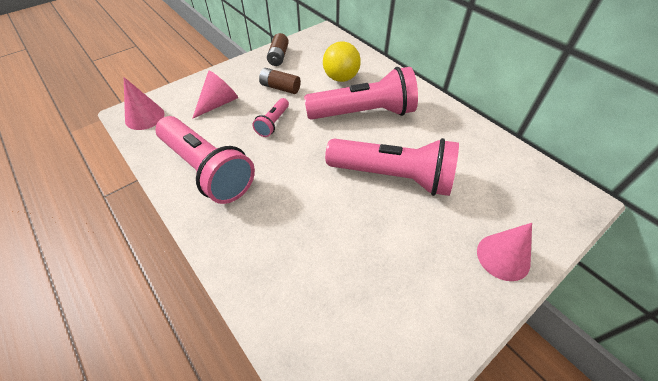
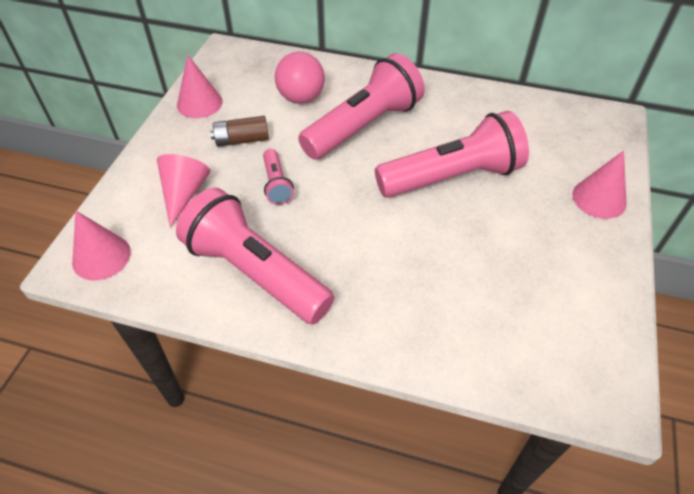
camera: 35 degrees left, 0 degrees up
pink flashlight [155,116,255,204] -> pink flashlight turned 150 degrees counterclockwise [176,188,334,324]
brown battery [267,33,289,66] -> pink cone [177,55,223,118]
yellow ball [323,41,361,82] -> pink ball [275,52,325,103]

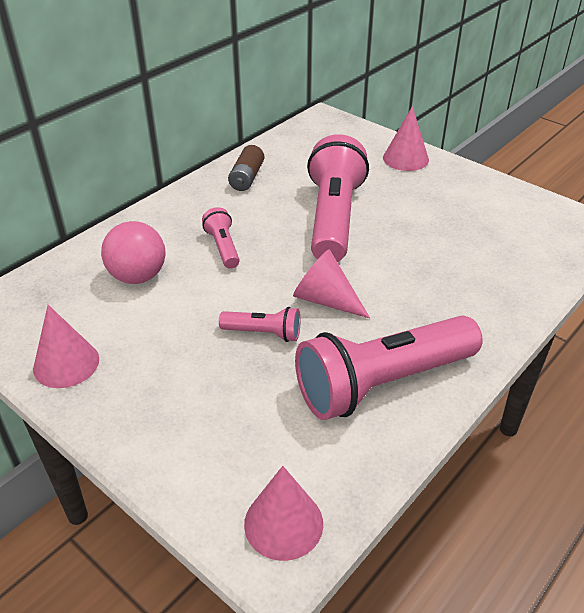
camera: 65 degrees left, 10 degrees down
pink cone [157,154,211,228] -> pink cone moved to [293,249,370,318]
brown battery [210,116,269,147] -> brown battery moved to [228,145,264,191]
pink flashlight [298,53,425,160] -> pink flashlight [202,207,240,269], size x0.46

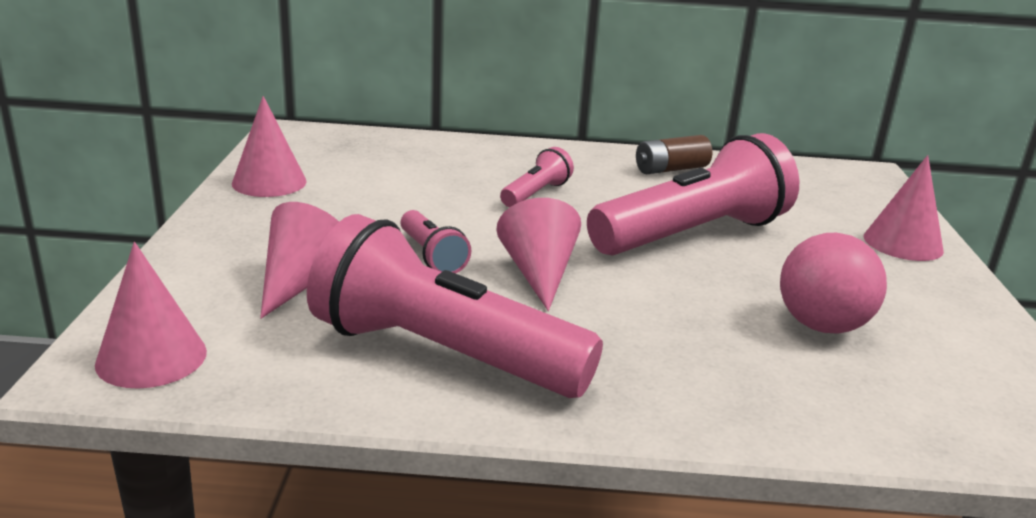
camera: 50 degrees right, 15 degrees down
pink ball [101,221,166,284] -> pink ball moved to [780,233,887,333]
none -> pink cone [260,202,339,319]

